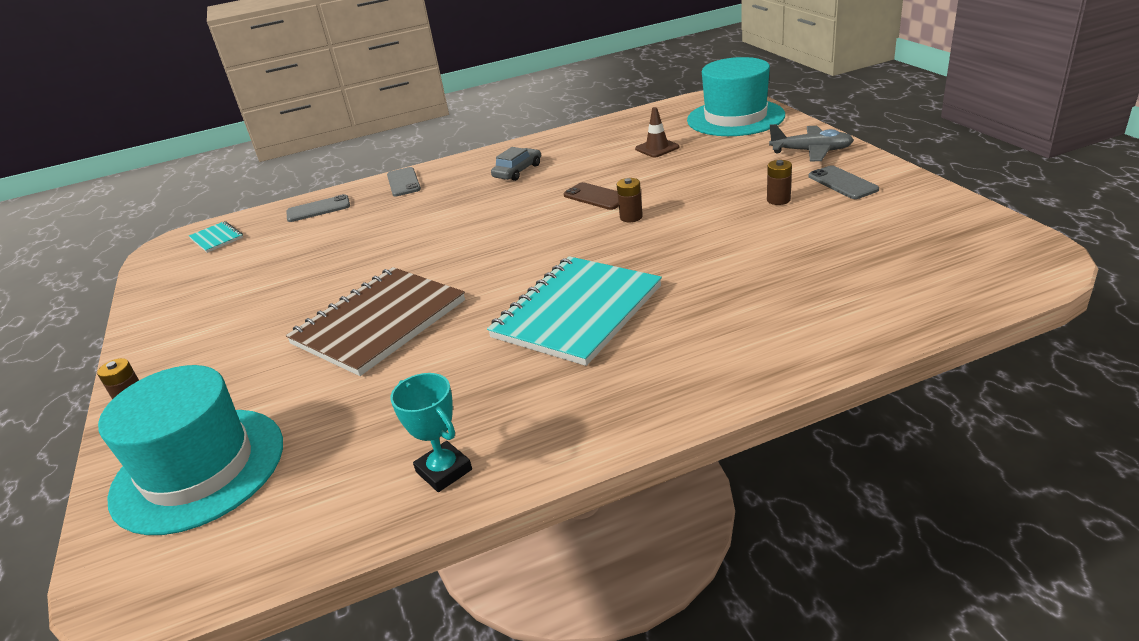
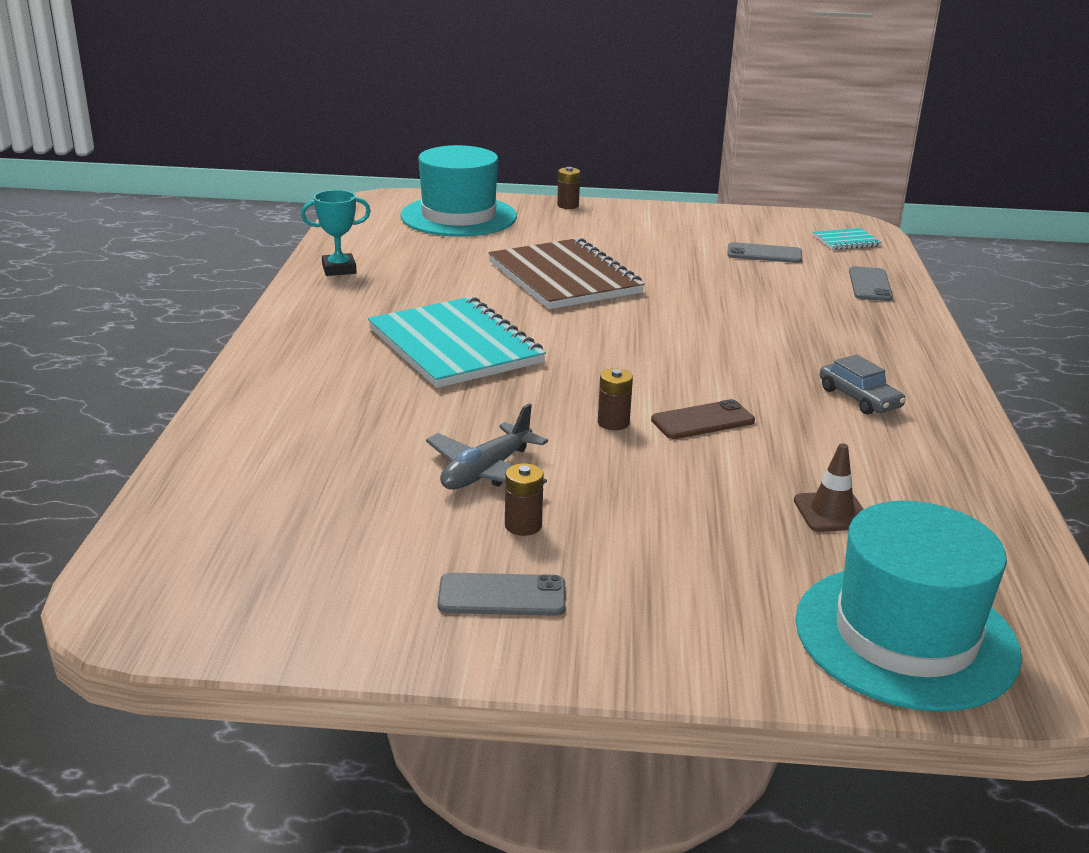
camera: 110 degrees right, 5 degrees down
grey phone [387,167,421,196] -> grey phone moved to [727,242,803,263]
grey plane [769,124,854,162] -> grey plane moved to [426,403,548,490]

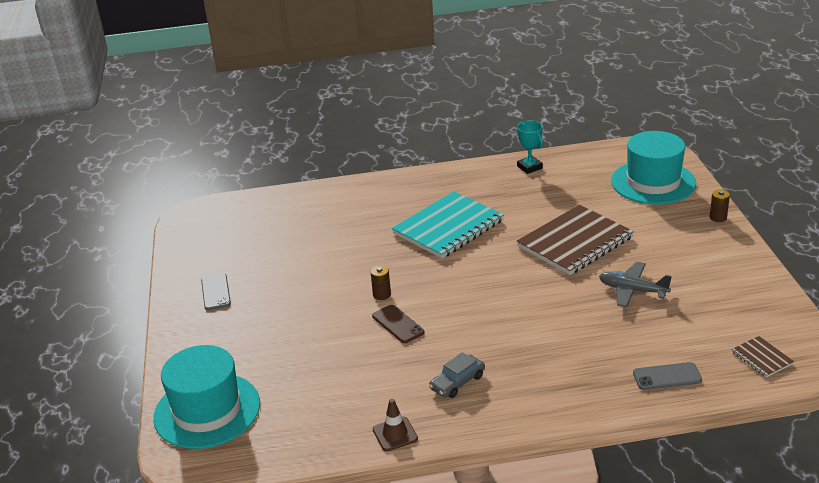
camera: 80 degrees right, 5 degrees up
grey plane [426,403,548,490] -> grey plane moved to [599,262,672,307]
brown battery [505,463,544,536] -> none
grey phone [727,242,803,263] -> none
brown traffic cone [794,444,864,532] -> brown traffic cone moved to [373,399,418,451]
turquoise notebook [813,228,882,250] -> brown notebook [732,336,794,378]

